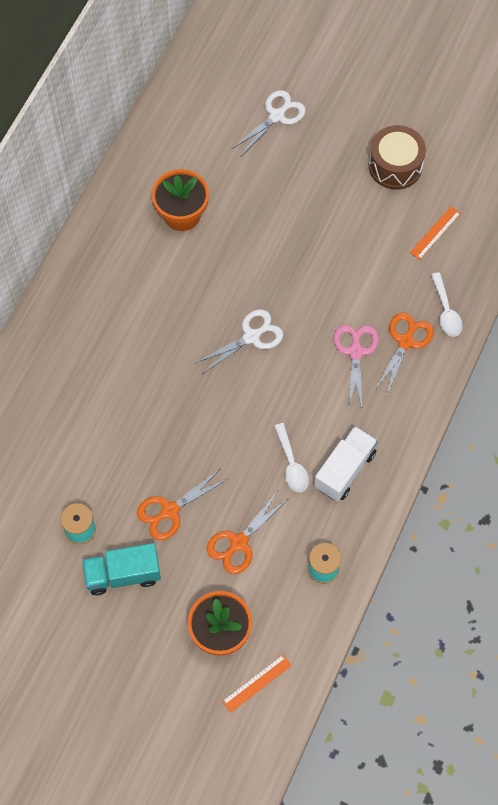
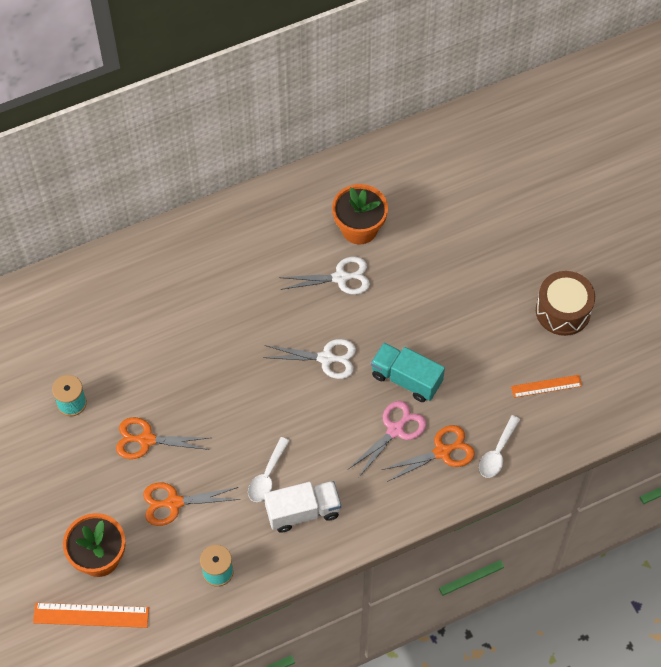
camera: 40 degrees right, 5 degrees down
turquoise truck [82,543,161,595] -> turquoise truck moved to [371,343,445,402]
orange ruler [222,655,292,713] -> orange ruler [33,603,149,628], size x1.52
white scissors [231,90,306,156] -> white scissors moved to [279,257,370,295]

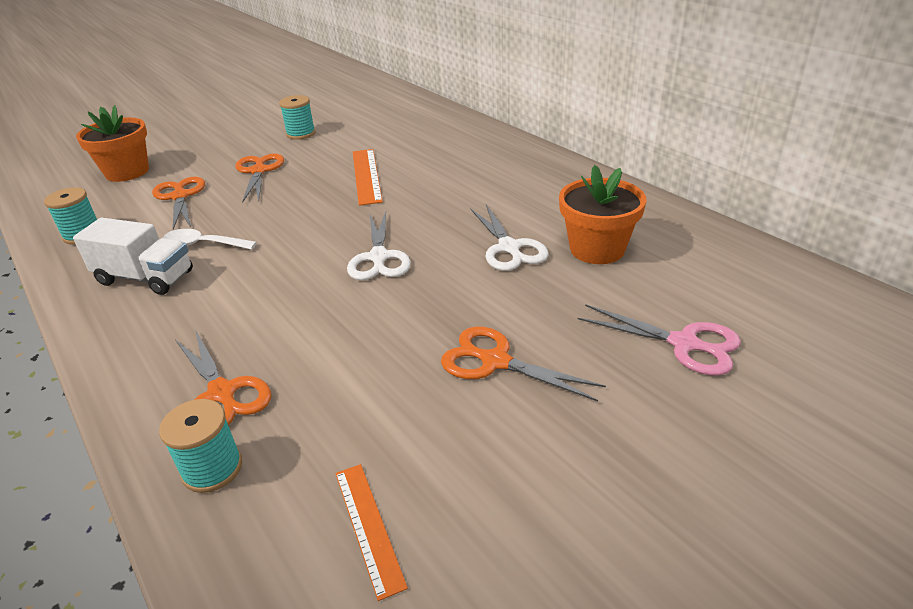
camera: 80 degrees right, 25 degrees down
orange ruler [33,603,149,628] -> orange ruler moved to [353,149,383,206]
white truck [264,481,341,533] -> white truck turned 45 degrees counterclockwise [73,218,193,295]
pink scissors [348,401,426,478] -> pink scissors moved to [577,304,741,376]
turquoise truck [371,343,445,402] -> none
white spoon [479,415,520,478] -> turquoise spool [159,399,242,493]
brown drum [536,271,595,336] -> none
none -> orange scissors [441,326,606,402]

